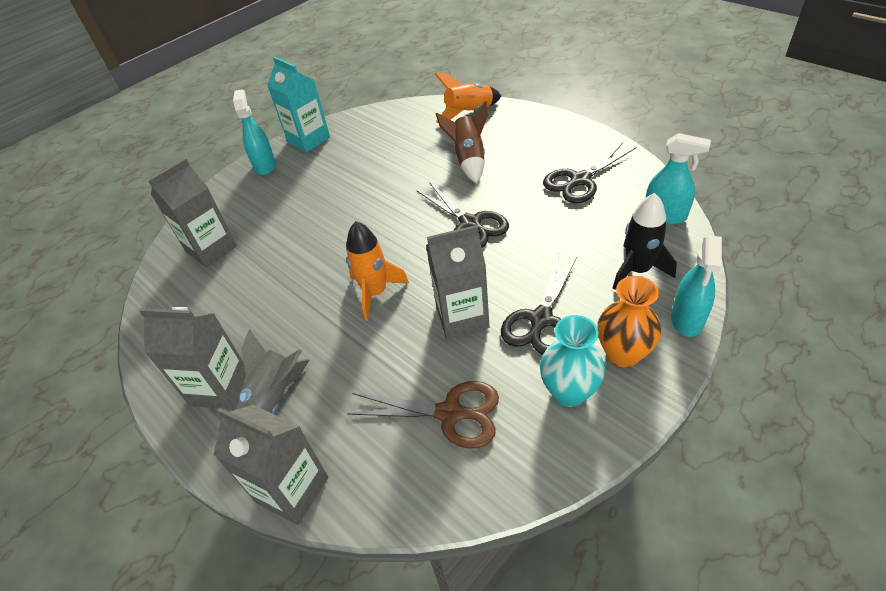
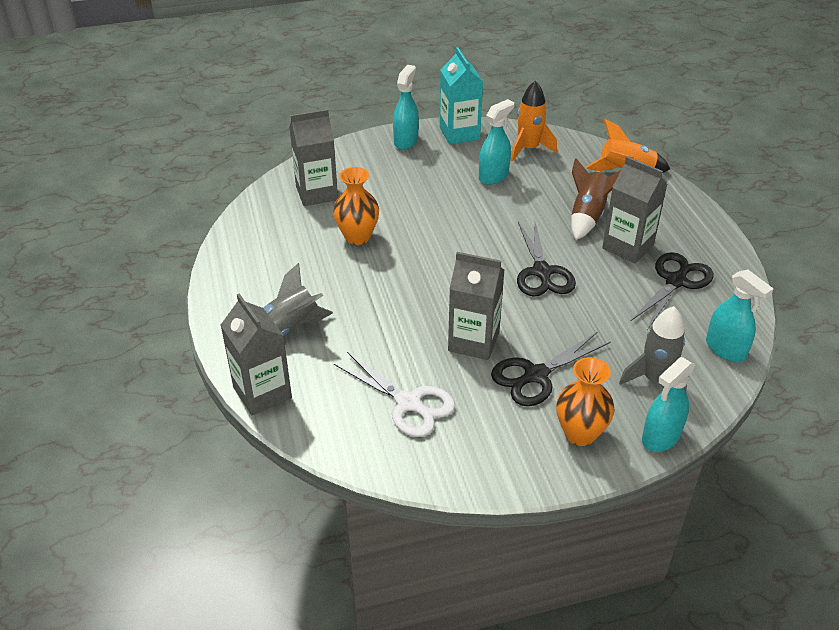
camera: 25 degrees right, 5 degrees down
grey carton [139,307,246,409] -> grey carton moved to [602,156,667,263]
orange rocket [346,221,409,320] -> orange rocket moved to [511,81,557,161]
brown scissors [347,381,499,448] -> white scissors [334,352,455,437]
turquoise vase [540,315,605,407] -> none
black scissors [543,143,636,203] -> black scissors turned 135 degrees clockwise [631,252,714,330]
black rocket [613,193,677,290] -> grey rocket [619,306,687,392]
none -> orange vase [333,167,379,245]
none -> turquoise spray bottle [479,99,514,185]

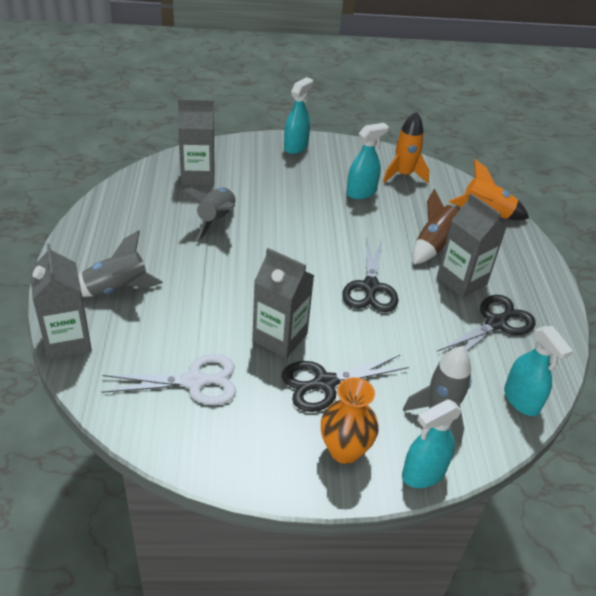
camera: 10 degrees right, 0 degrees up
orange vase [333,167,379,245] -> grey rocket [182,188,235,241]
white scissors [334,352,455,437] -> white scissors turned 60 degrees counterclockwise [101,354,236,405]
turquoise carton [440,47,483,144] -> none

